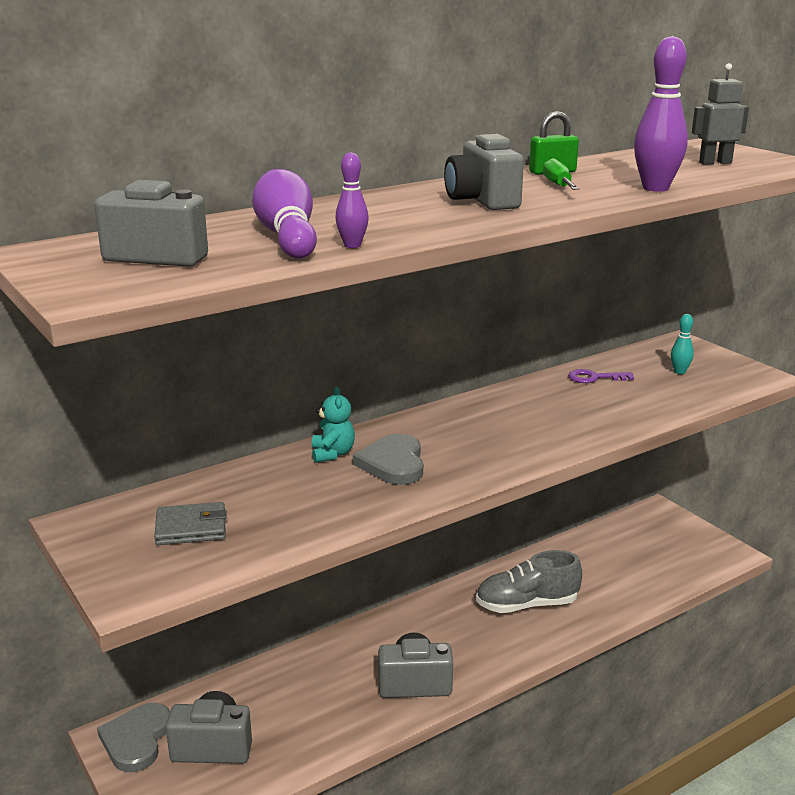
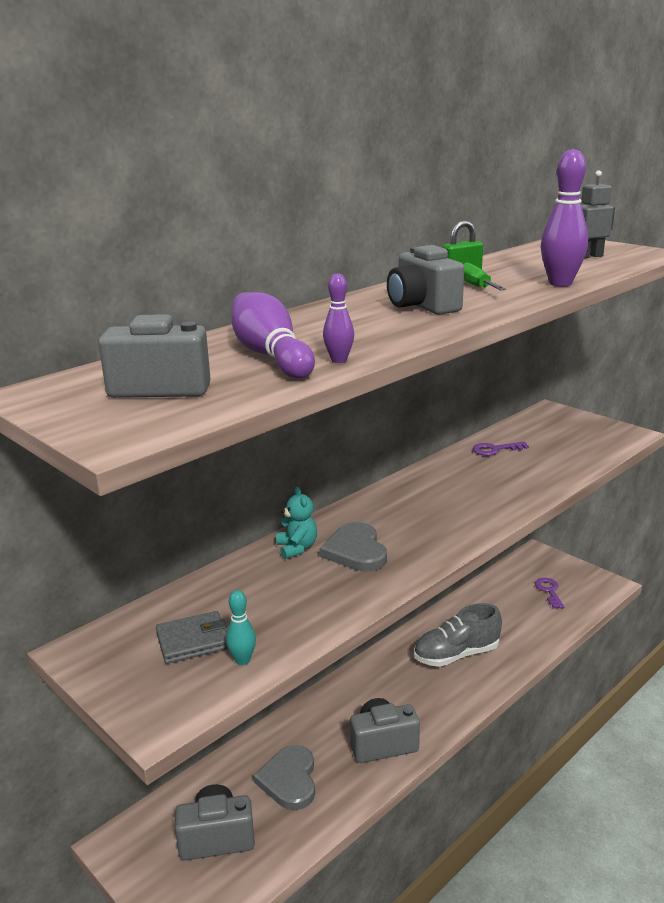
camera: 10 degrees left, 0 degrees up
grey heart [97,703,170,772] -> grey heart moved to [253,745,315,810]
turquoise bowling pin [671,314,694,374] -> turquoise bowling pin moved to [226,590,256,665]
none -> purple key [535,578,565,609]

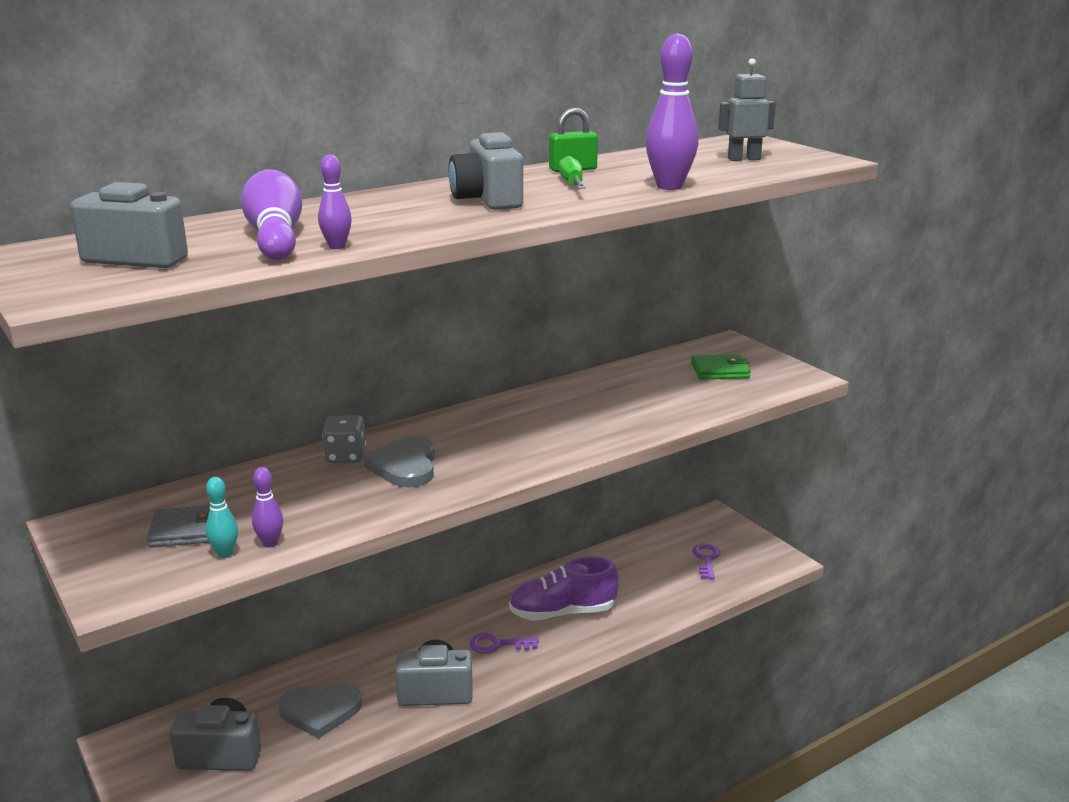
camera: 10 degrees right, 0 degrees up
grey heart [253,745,315,810] -> grey heart turned 105 degrees counterclockwise [278,683,362,739]
turquoise teddy bear [276,487,317,559] -> grey dice [322,415,366,463]
grey shoe [414,603,502,667] -> purple shoe [509,556,619,621]
purple key [473,442,529,456] -> purple key moved to [470,633,539,654]
none -> purple bowling pin [252,467,283,547]
none -> green wallet [691,354,751,380]

